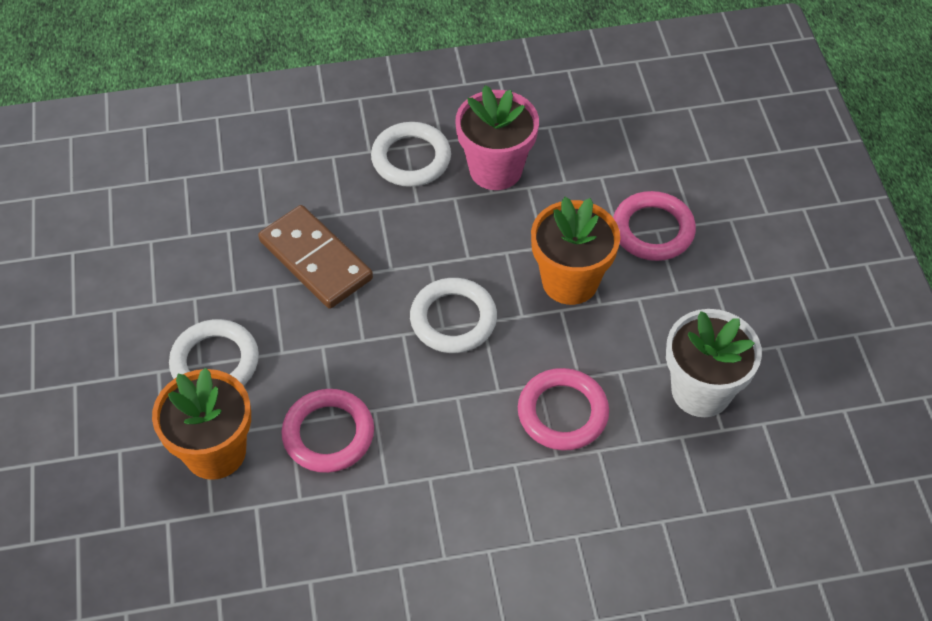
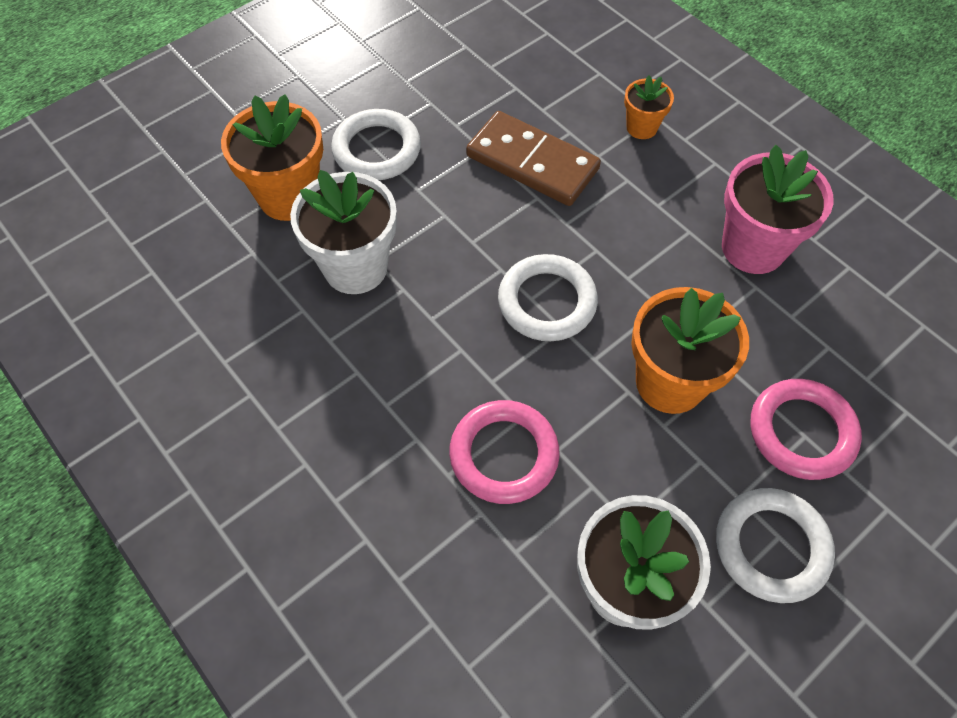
camera: 60 degrees right, 5 degrees up
brown domino [258,205,373,309] -> brown domino turned 75 degrees counterclockwise [466,111,601,206]
pink ring [281,389,374,473] -> white flower pot [290,170,397,294]
white ring [371,122,451,187] -> white ring moved to [716,488,835,603]
none -> orange flower pot [624,75,674,139]

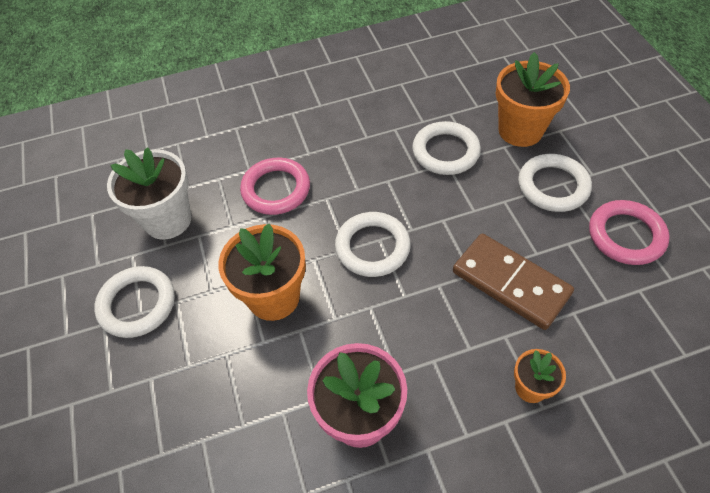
camera: 115 degrees right, 5 degrees down
white flower pot [290,170,397,294] -> white ring [412,121,481,175]
brown domino [466,111,601,206] -> brown domino turned 75 degrees clockwise [453,233,574,330]
pink ring [750,379,862,480] -> pink ring moved to [589,200,670,265]

